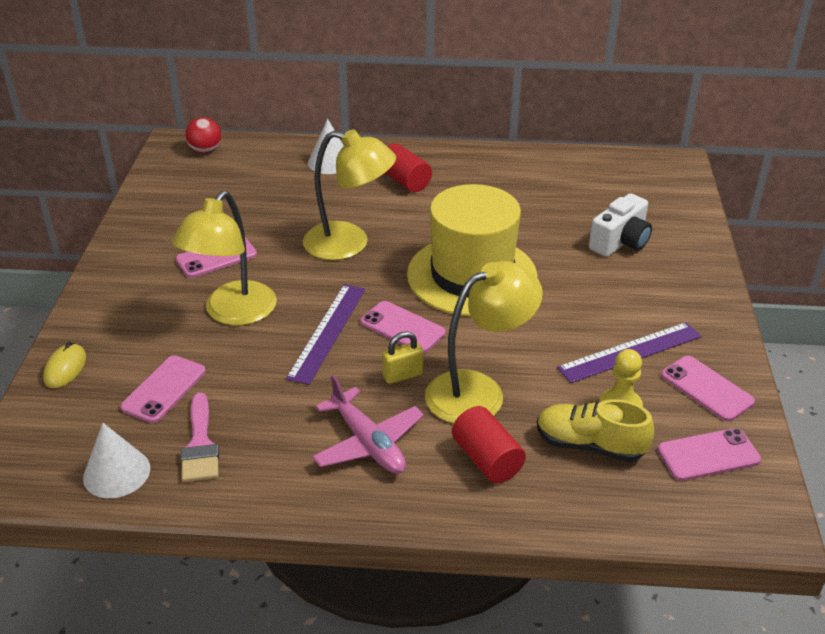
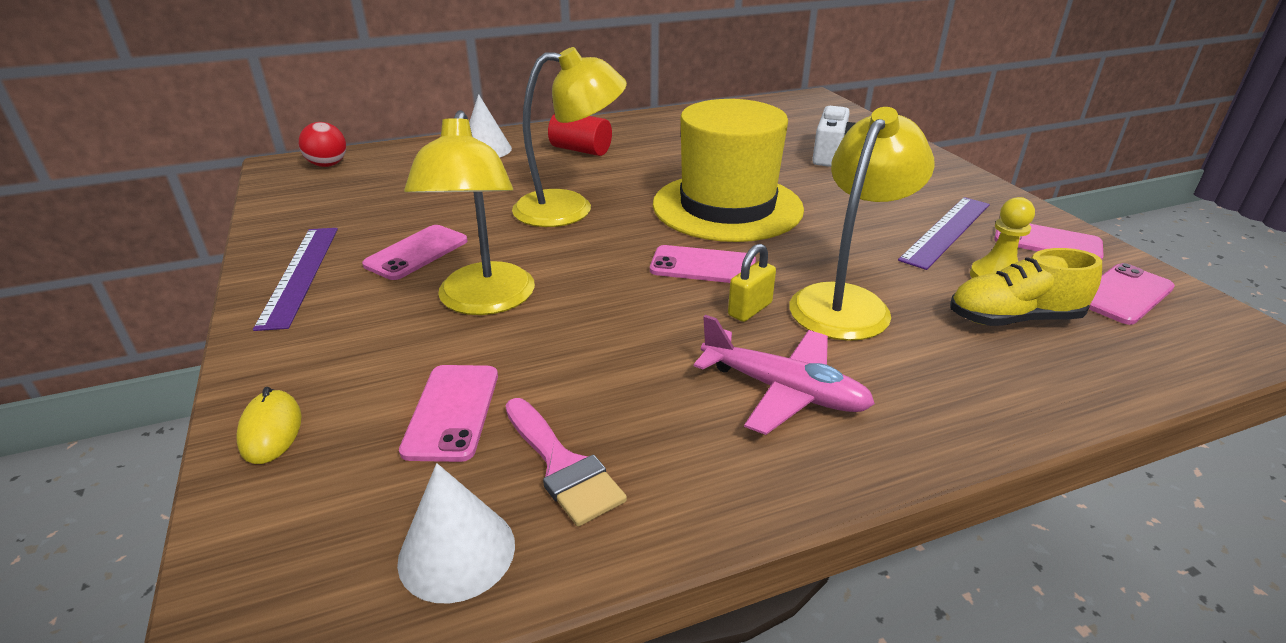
camera: 25 degrees left, 5 degrees down
purple ruler [286,284,365,385] -> purple ruler moved to [253,228,338,331]
red cylinder [452,406,526,483] -> none

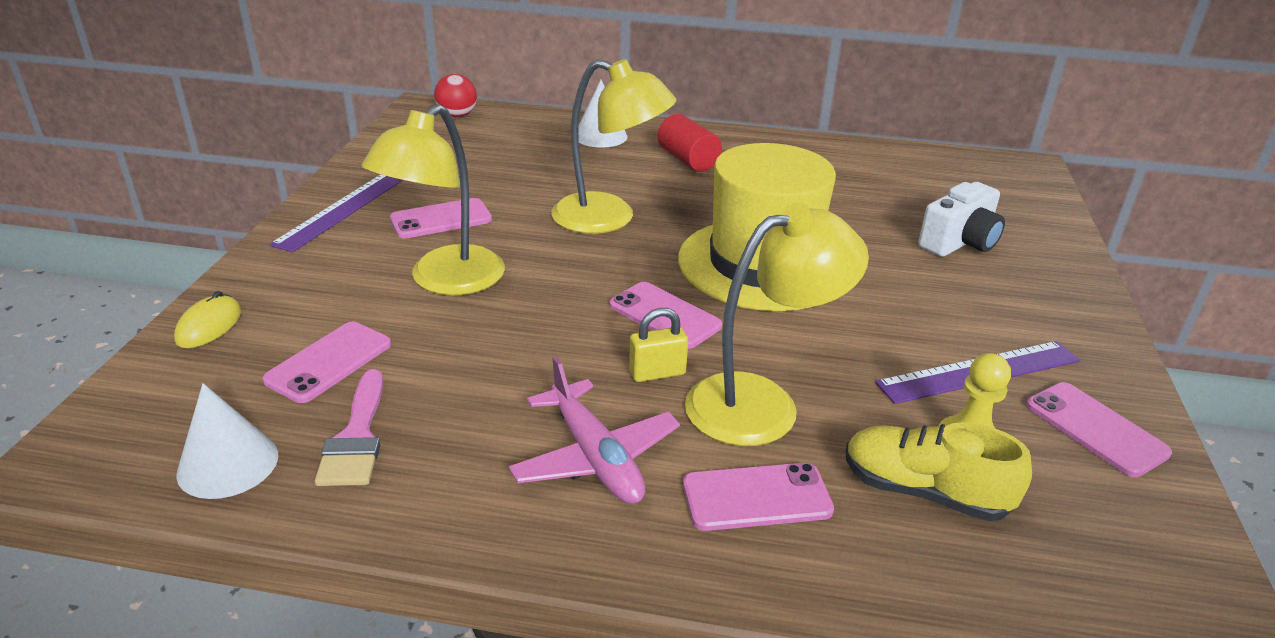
camera: 30 degrees right, 0 degrees up
pink phone [1089,263,1175,325] -> pink phone moved to [683,463,834,531]

